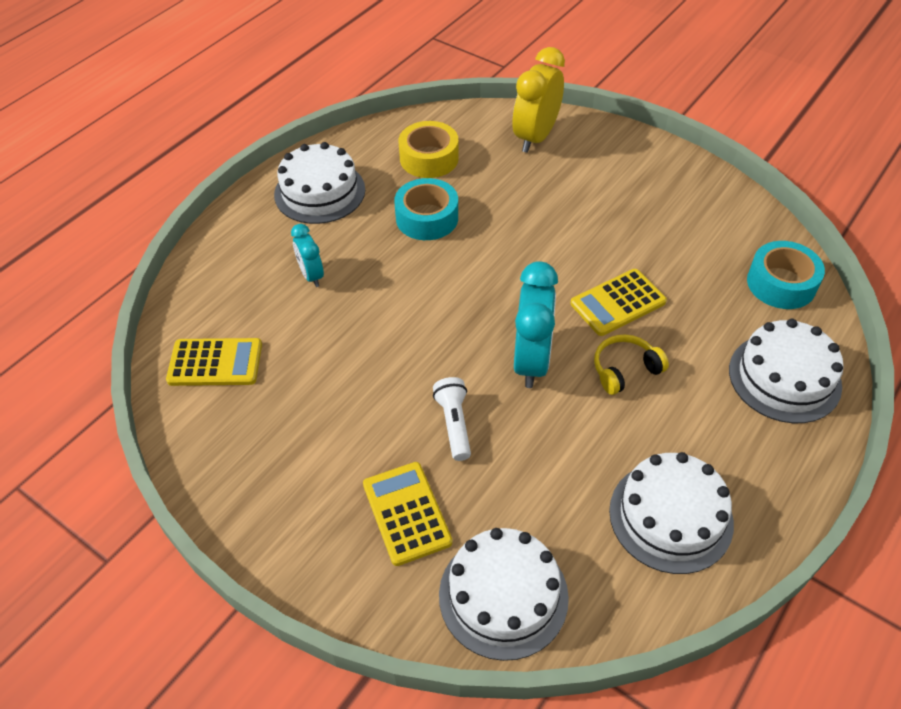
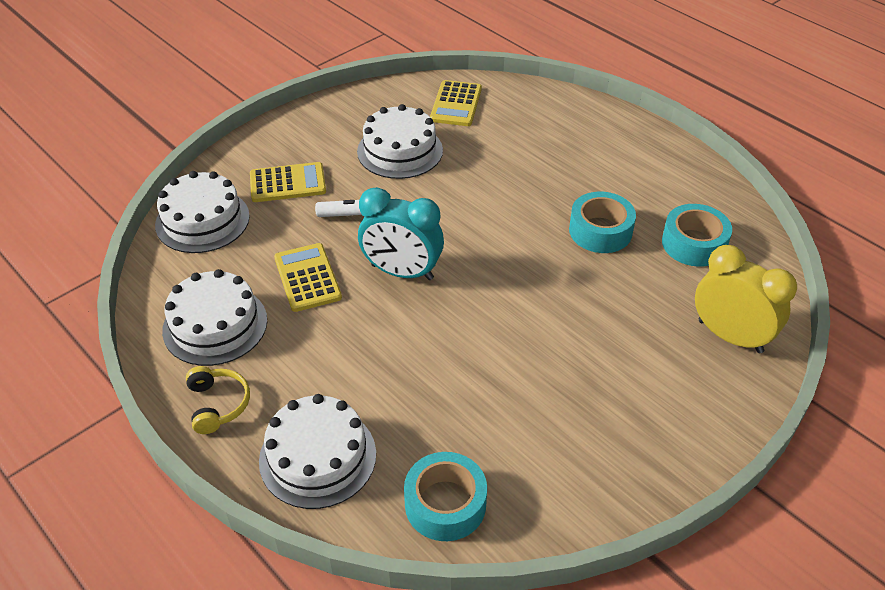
camera: 100 degrees right, 5 degrees down
white cake [274,142,365,224] -> white cake moved to [357,104,443,179]
turquoise clock [291,224,324,287] -> none
yellow tape [399,121,459,178] -> turquoise tape [662,204,732,267]
yellow calculator [570,269,667,336] -> yellow calculator moved to [274,243,342,312]
yellow headphones [594,335,669,395] -> yellow headphones moved to [186,366,250,434]

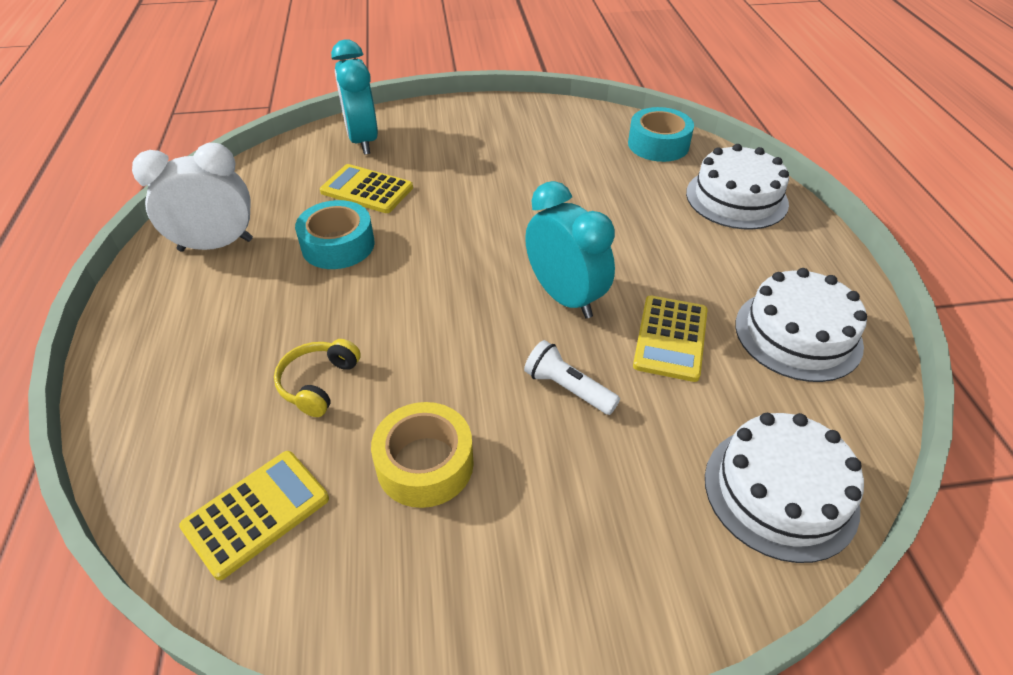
camera: 145 degrees left, 0 degrees up
yellow headphones [186,366,250,434] -> yellow headphones moved to [274,339,361,417]
yellow calculator [250,162,326,202] -> yellow calculator moved to [320,164,413,213]
white cake [357,104,443,179] -> yellow tape [371,402,474,508]
turquoise tape [662,204,732,267] -> none
yellow clock [695,245,797,353] -> turquoise clock [331,40,378,155]
none -> white clock [132,143,253,252]

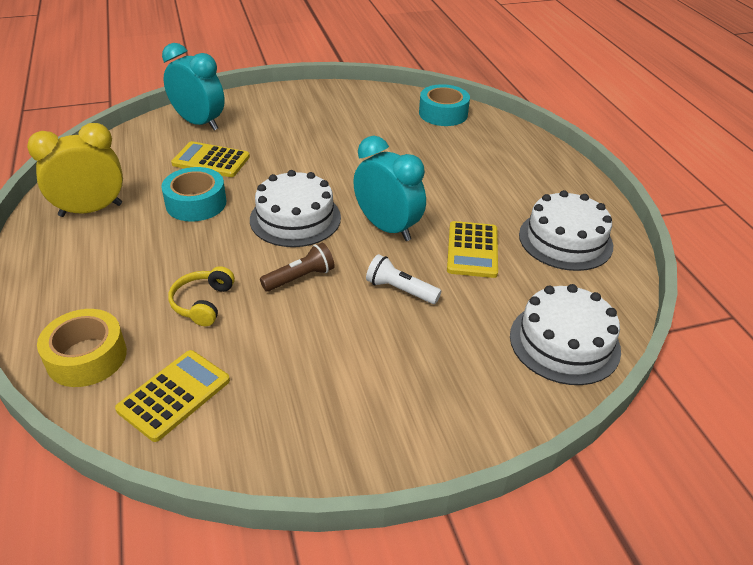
camera: 10 degrees left, 5 degrees down
white clock [132,143,253,252] -> yellow clock [27,123,123,217]
turquoise clock [331,40,378,155] -> turquoise clock turned 150 degrees clockwise [162,43,225,130]
yellow tape [371,402,474,508] -> yellow tape moved to [37,309,127,387]
white cake [686,144,789,229] -> white cake moved to [250,170,341,247]
none -> brown flashlight [260,243,335,292]

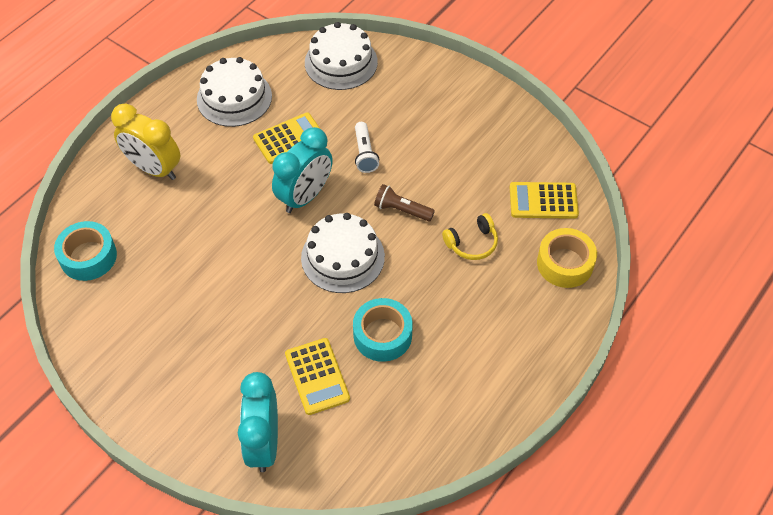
camera: 125 degrees left, 15 degrees up
yellow clock [27,123,123,217] -> yellow clock moved to [111,103,181,180]
turquoise clock [353,136,426,241] -> turquoise clock turned 150 degrees counterclockwise [272,127,333,213]

